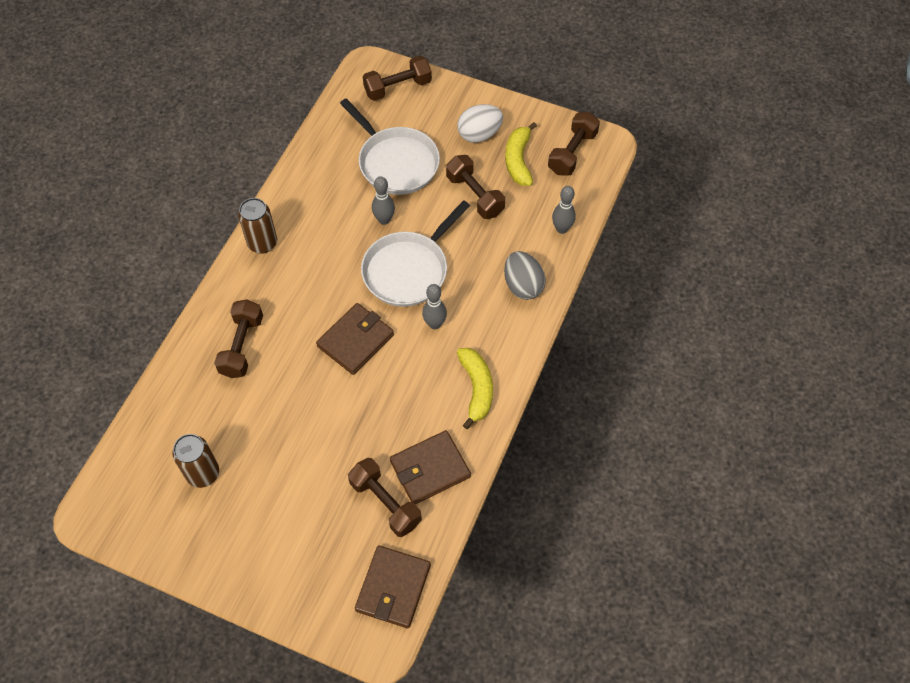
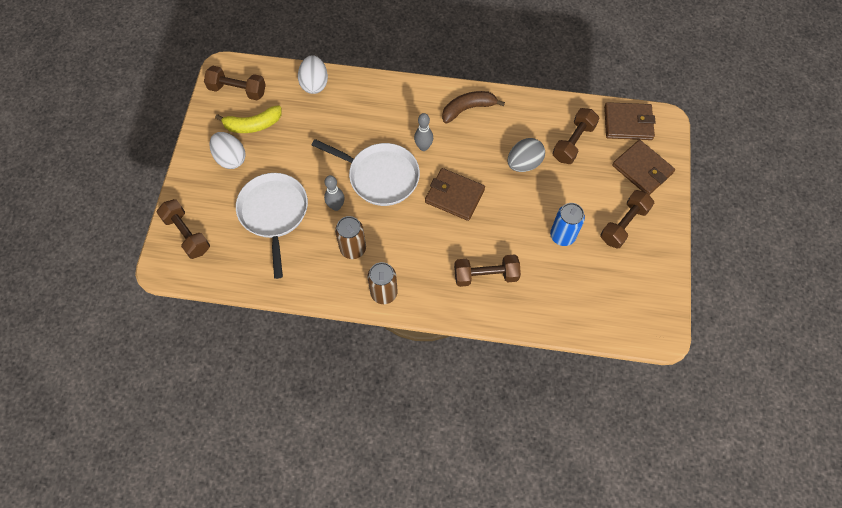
camera: 105 degrees left, 5 degrees up
brown can [172,434,219,488] -> brown can moved to [335,216,366,259]
white pan [340,98,440,195] -> white pan turned 45 degrees counterclockwise [236,173,308,279]
brown wallet [390,430,471,504] -> brown wallet moved to [612,140,675,195]
brown dumbbell [446,155,505,219] -> brown dumbbell moved to [600,190,654,249]
yellow banana [457,348,493,429] -> brown banana [442,91,505,123]
grey egg [504,251,546,300] -> grey egg moved to [507,138,545,172]
grey bowling pin [552,186,576,234] -> white egg [298,55,328,94]
none -> blue can [550,203,585,246]

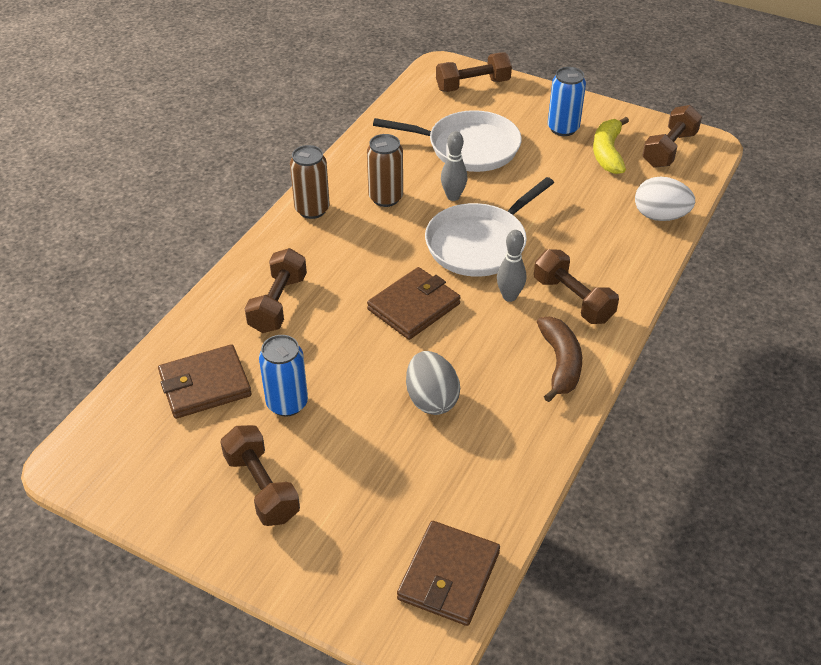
camera: 110 degrees right, 20 degrees down
white egg [210,132,246,169] -> blue can [548,67,586,136]
brown dumbbell [552,108,600,164] -> brown dumbbell moved to [534,249,619,324]
brown wallet [612,140,675,195] -> brown wallet moved to [158,344,252,419]

